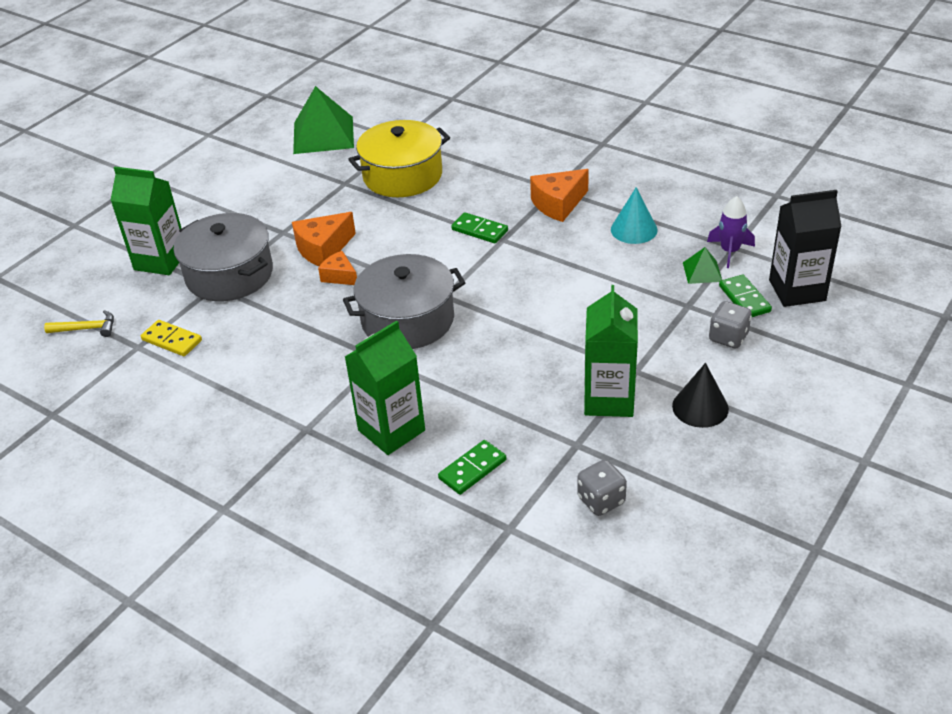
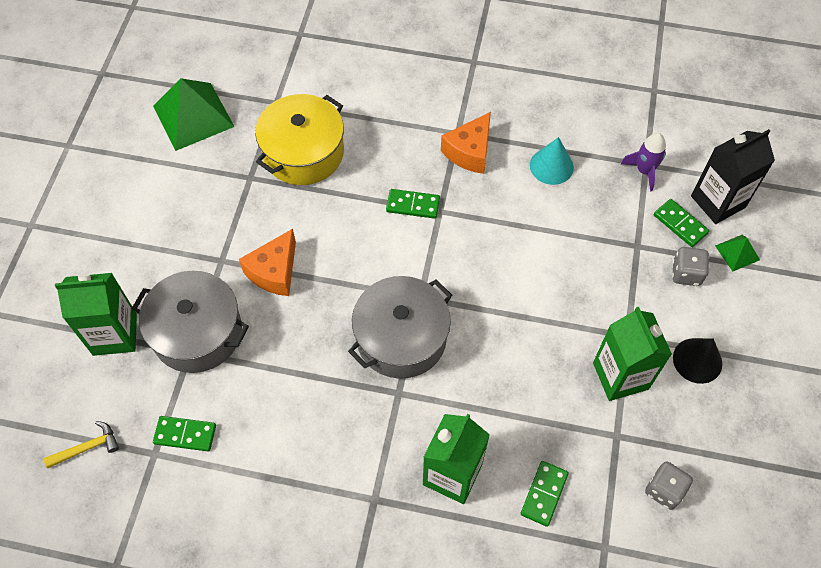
camera: 25 degrees left, 20 degrees up
yellow domino [141,320,202,356] -> green domino [153,416,216,451]
orange cheese [318,251,357,285] -> none
green pyramid [683,247,722,284] -> green pyramid moved to [715,235,760,272]

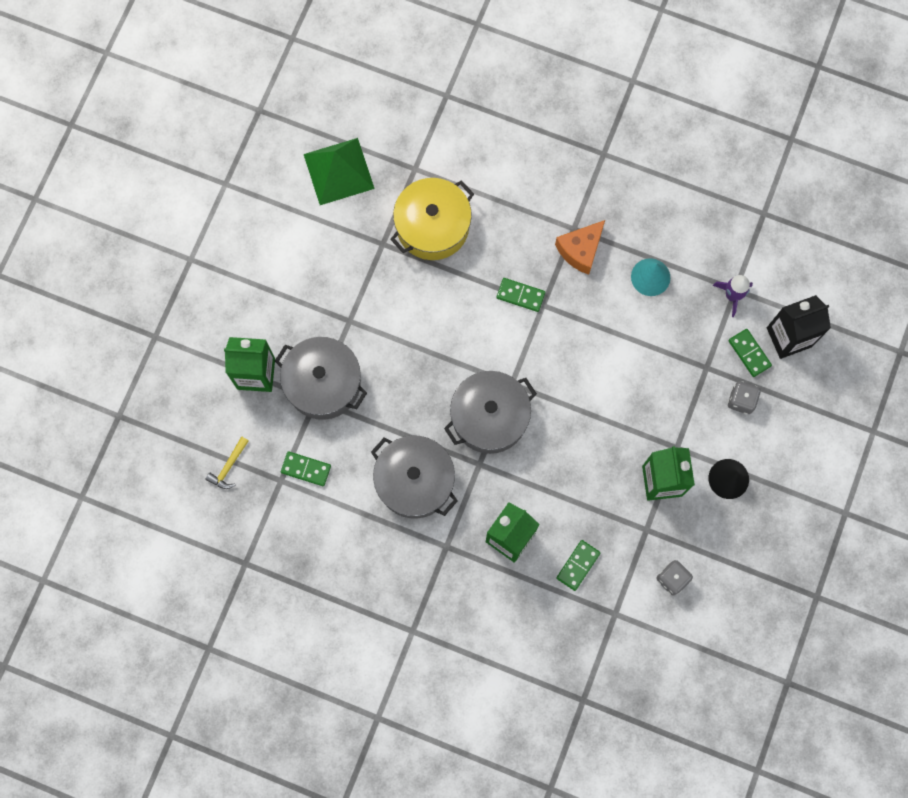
camera: 10 degrees right, 15 degrees up
yellow hammer [44,421,119,468] -> yellow hammer turned 135 degrees clockwise [205,436,249,489]
orange cheese [239,229,296,296] -> none
green pyramid [715,235,760,272] -> none
none -> grey pot [371,435,458,519]

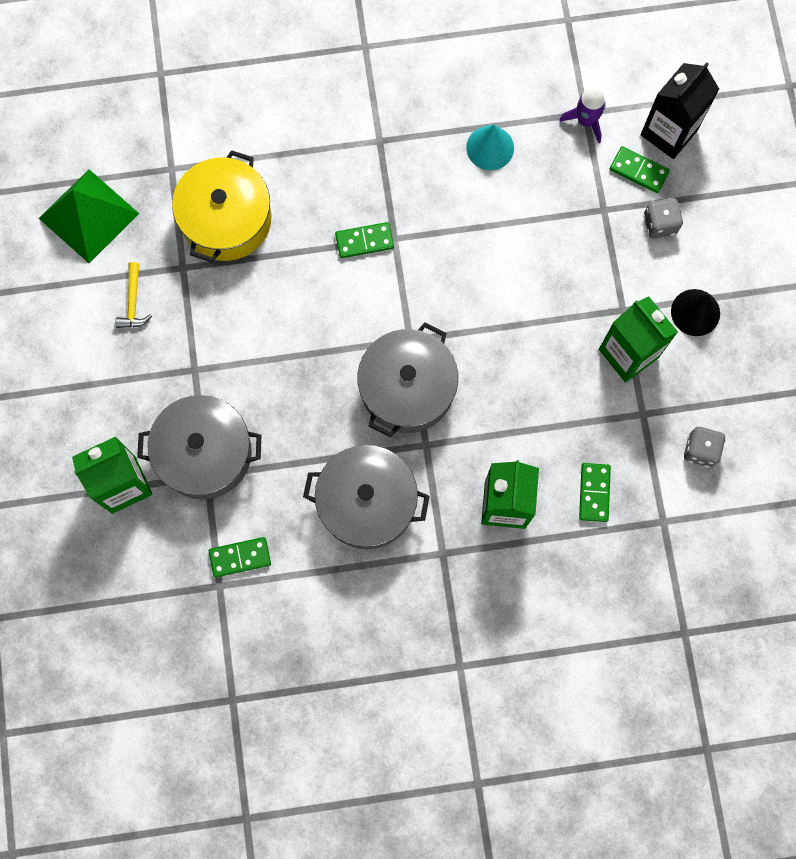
camera: 30 degrees left, 0 degrees up
yellow hammer [205,436,249,489] -> yellow hammer moved to [115,262,152,328]
orange cheese [555,220,605,275] -> none

